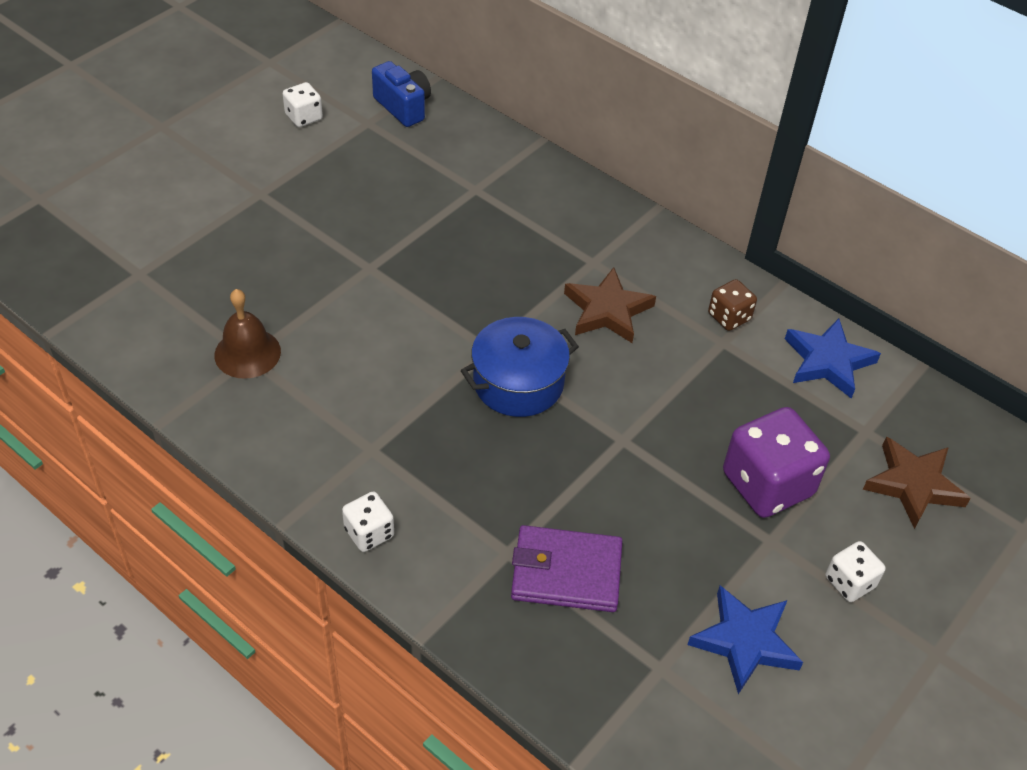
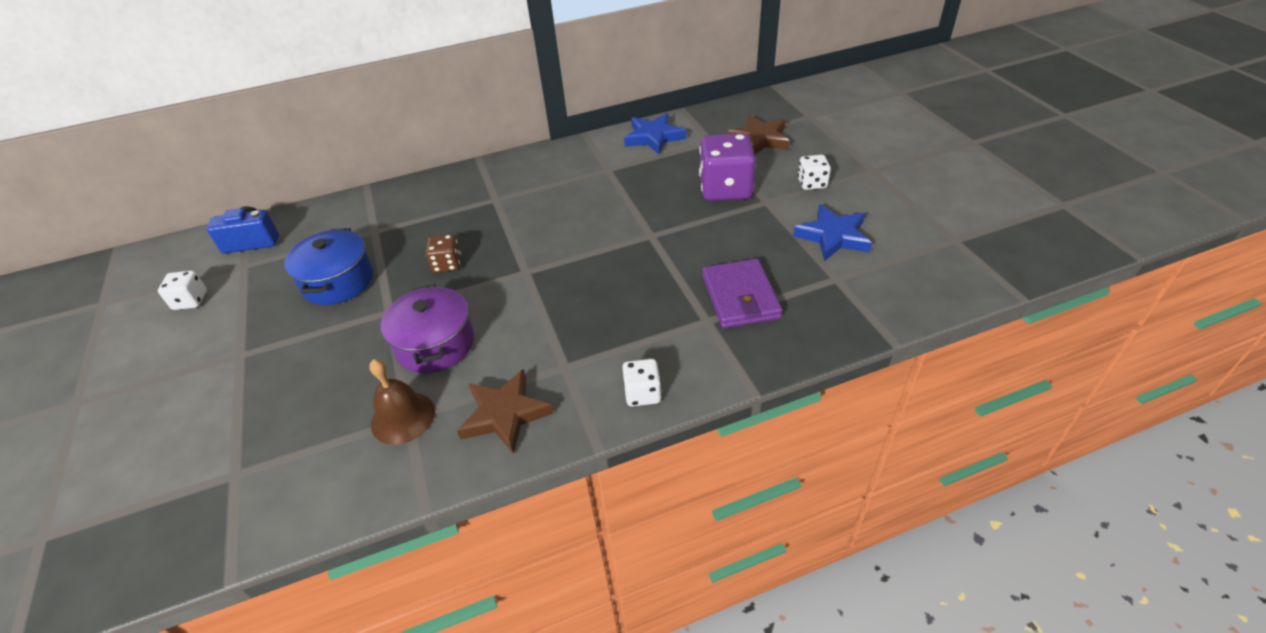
camera: 55 degrees left, 5 degrees down
blue pot [461,317,579,417] -> blue pot moved to [284,228,373,305]
purple wallet [511,525,623,612] -> purple wallet turned 45 degrees counterclockwise [702,258,783,328]
brown star [564,267,656,343] -> brown star moved to [457,369,554,454]
brown dice [708,279,757,331] -> brown dice moved to [426,234,461,273]
none -> purple pot [380,284,474,373]

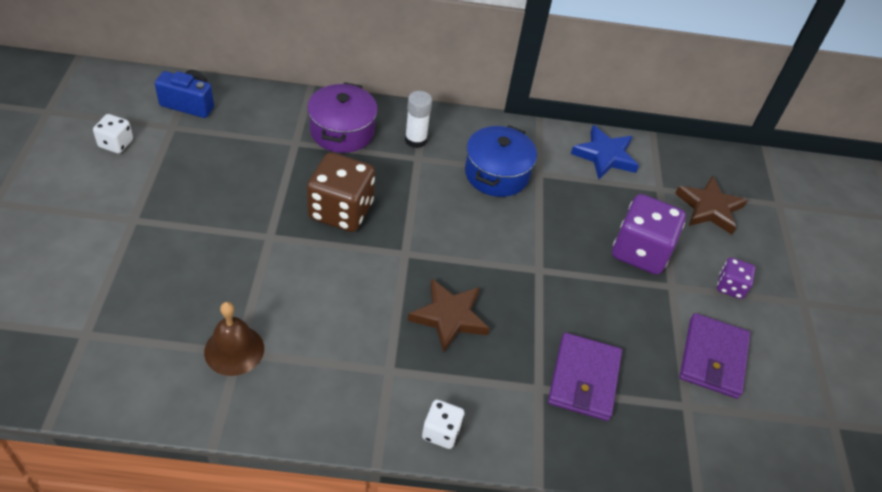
camera: 15 degrees right, 5 degrees up
blue pot [284,228,373,305] -> blue pot moved to [465,125,537,197]
purple pot [380,284,474,373] -> purple pot moved to [307,82,378,153]
brown dice [426,234,461,273] -> brown dice [307,152,375,232], size x1.93
brown star [457,369,554,454] -> brown star moved to [408,279,490,353]
blue star [793,204,872,261] -> purple wallet [679,313,750,399]
white dice [798,155,831,190] -> purple dice [717,258,756,299]
none -> white glue stick [405,91,432,148]

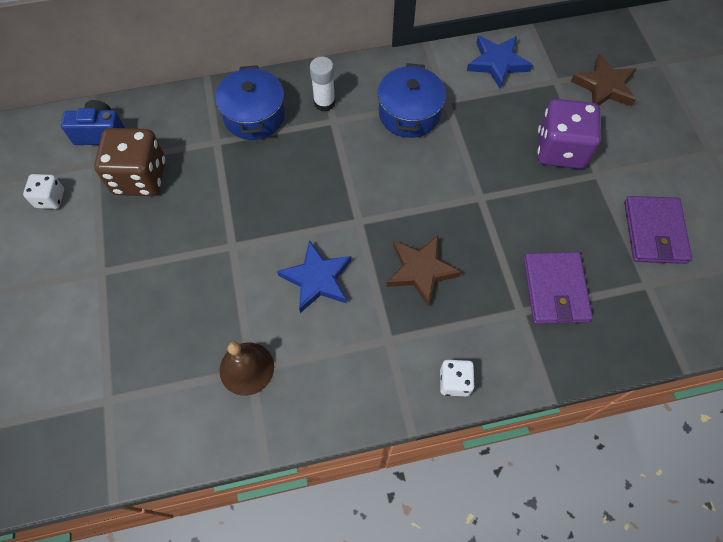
camera: 10 degrees left, 15 degrees up
purple pot [307,82,378,153] -> blue pot [215,65,285,140]
brown dice [307,152,375,232] -> brown dice moved to [94,128,166,196]
purple dice [717,258,756,299] -> none
none -> blue star [277,240,351,313]

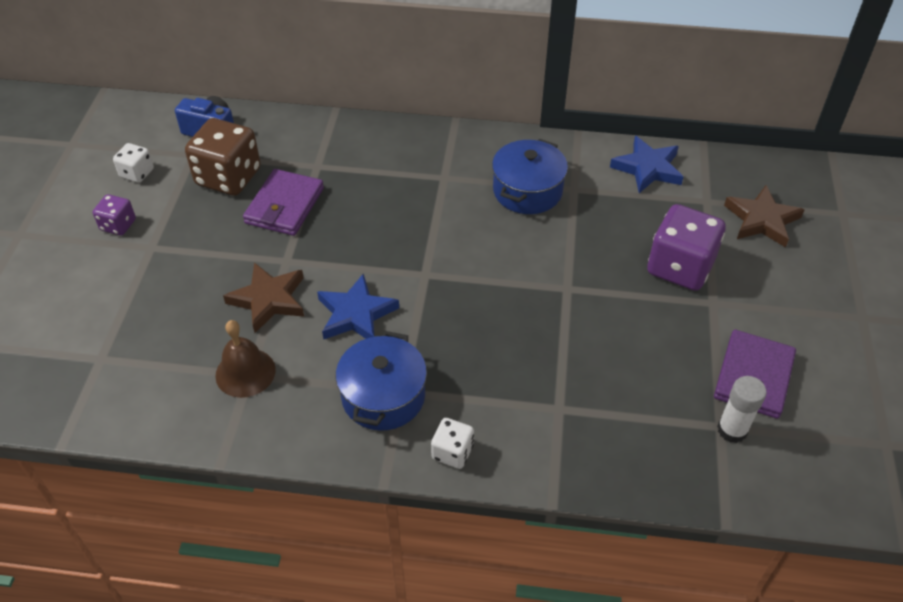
camera: 20 degrees right, 15 degrees down
blue pot [215,65,285,140] -> blue pot moved to [336,331,427,431]
white glue stick [310,57,335,112] -> white glue stick moved to [717,376,767,443]
brown star [386,235,462,307] -> brown star moved to [223,262,304,333]
purple wallet [524,252,593,324] -> purple wallet moved to [243,169,324,236]
none -> purple dice [93,194,136,236]

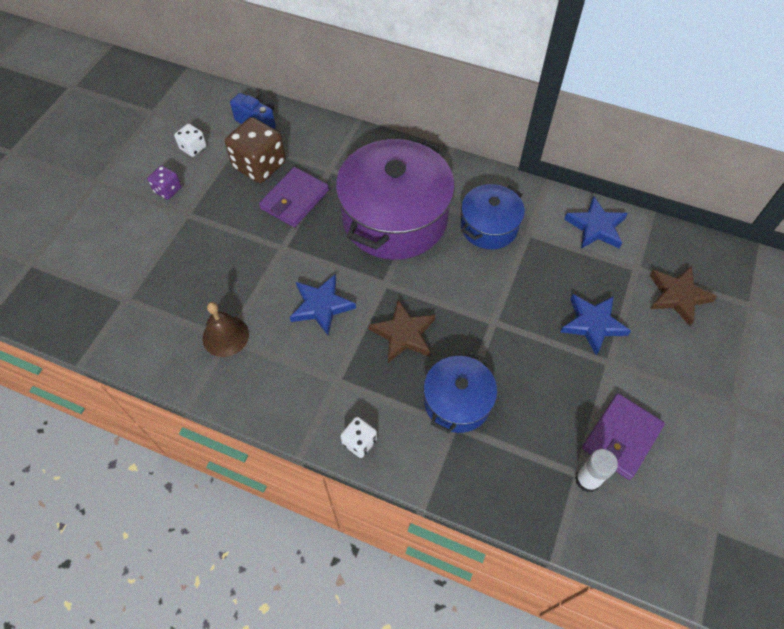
camera: 15 degrees right, 10 degrees up
brown star [223,262,304,333] -> brown star moved to [369,300,435,363]
blue pot [336,331,427,431] -> blue pot moved to [424,351,497,434]
purple dice [647,204,726,291] -> blue star [561,294,631,356]
none -> purple pot [336,136,455,260]

